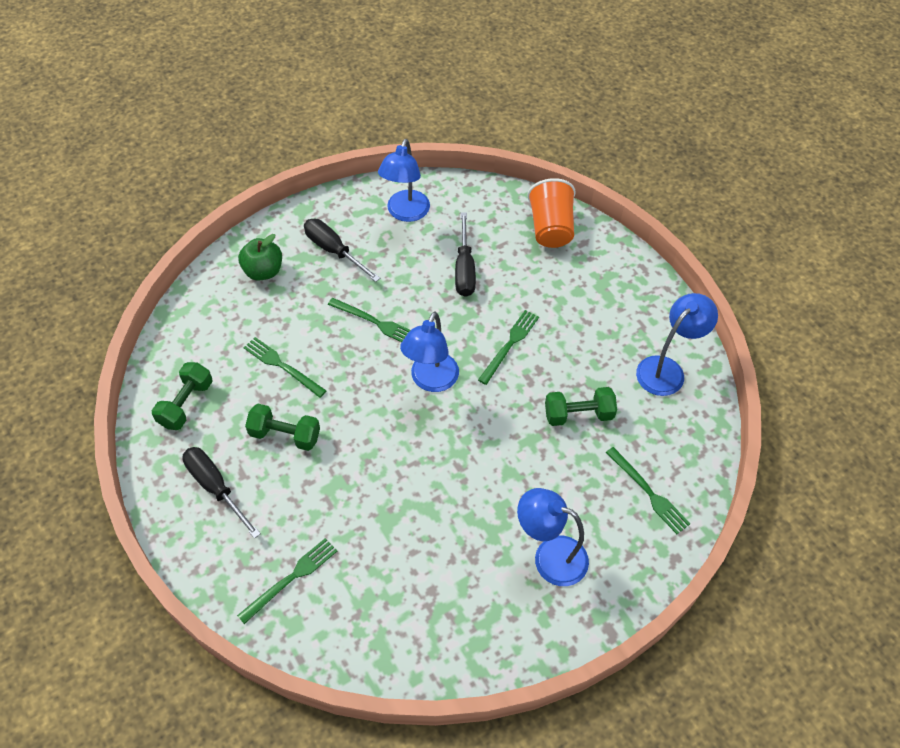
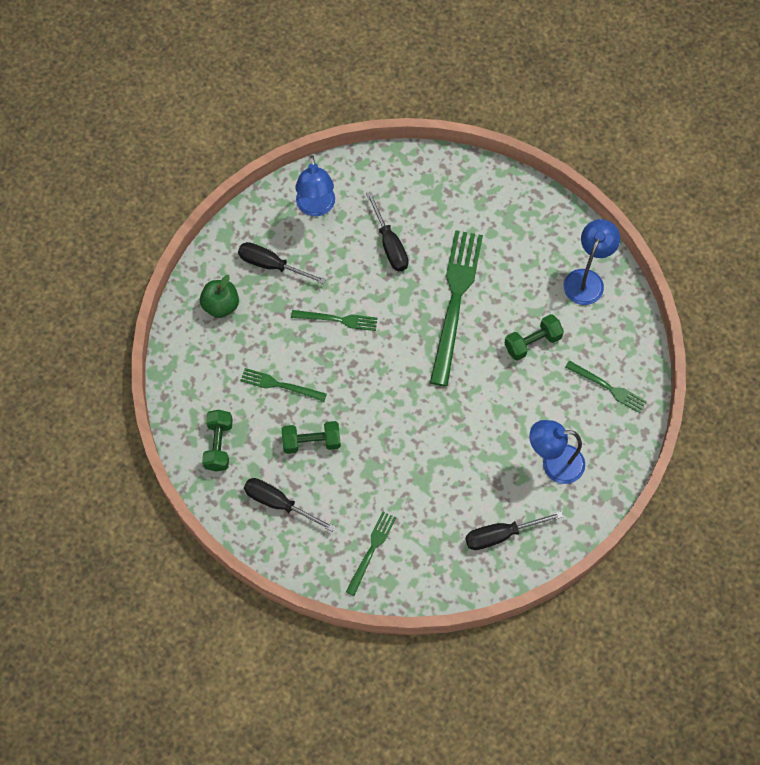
camera: 20 degrees left, 10 degrees up
blue lamp [400,312,459,392] -> none
green fork [478,310,539,385] -> green fork [430,230,483,386], size x2.01
orange cup [527,178,576,248] -> none
none -> black screwdriver [465,511,563,550]

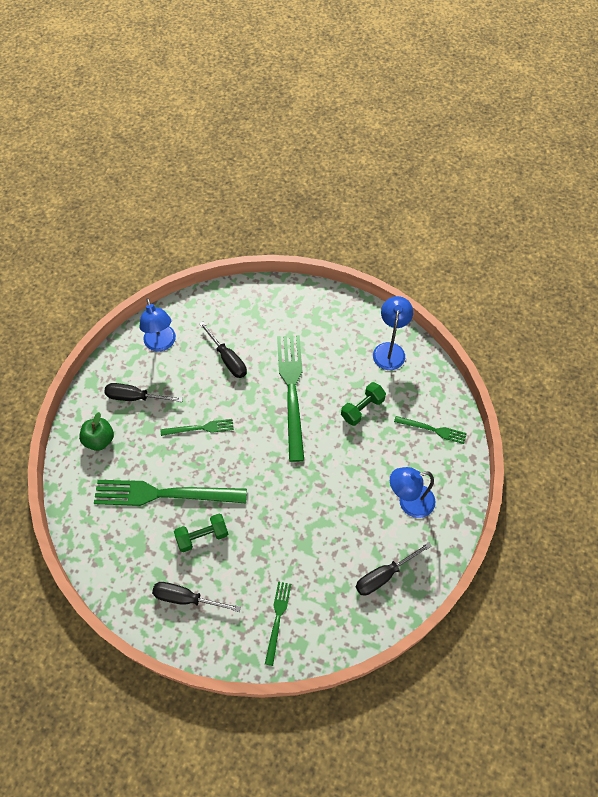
camera: 15 degrees left, 5 degrees down
green dumbbell [202,410,233,472] -> none
green fork [240,368,327,401] -> green fork [94,480,247,506], size x2.01

